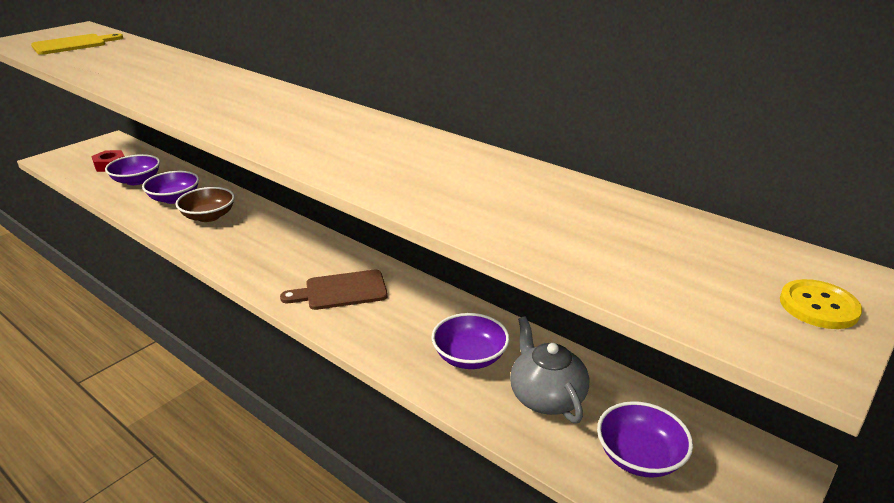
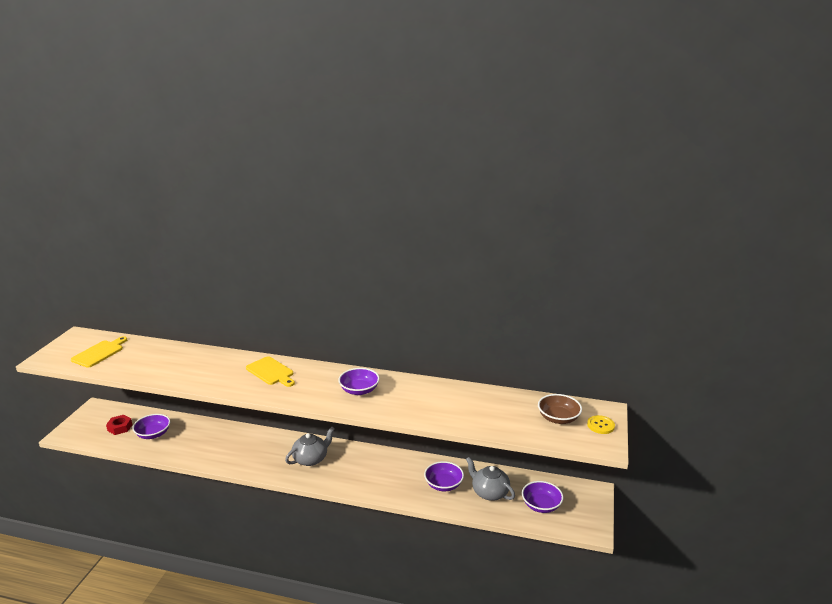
camera: 25 degrees left, 5 degrees down
purple bowl [142,171,199,204] -> purple bowl moved to [338,368,380,395]
brown bowl [176,187,235,222] -> brown bowl moved to [538,394,582,424]
brown cutting board [280,270,388,310] -> none
none -> yellow cutting board [246,356,295,387]
none -> grey teapot [285,427,335,466]

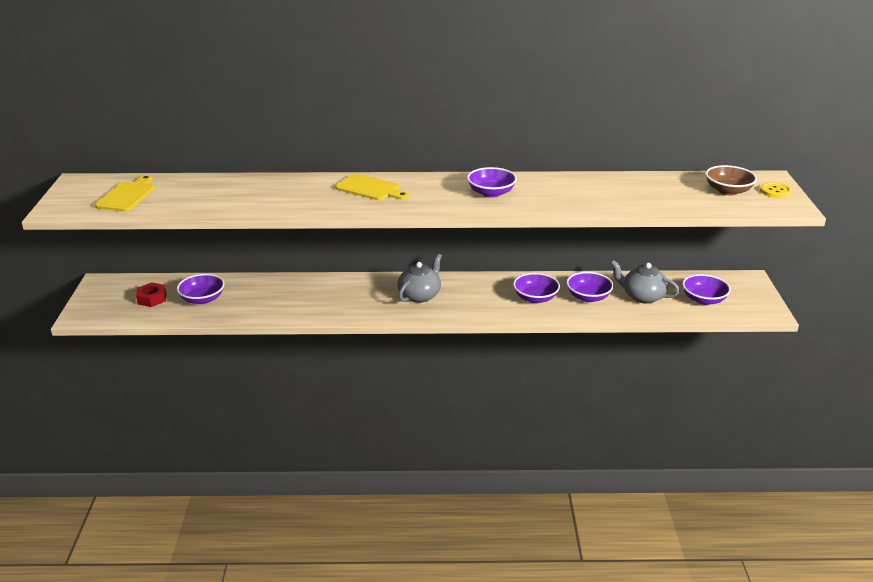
camera: 15 degrees left, 5 degrees up
none -> purple bowl [513,273,560,303]

